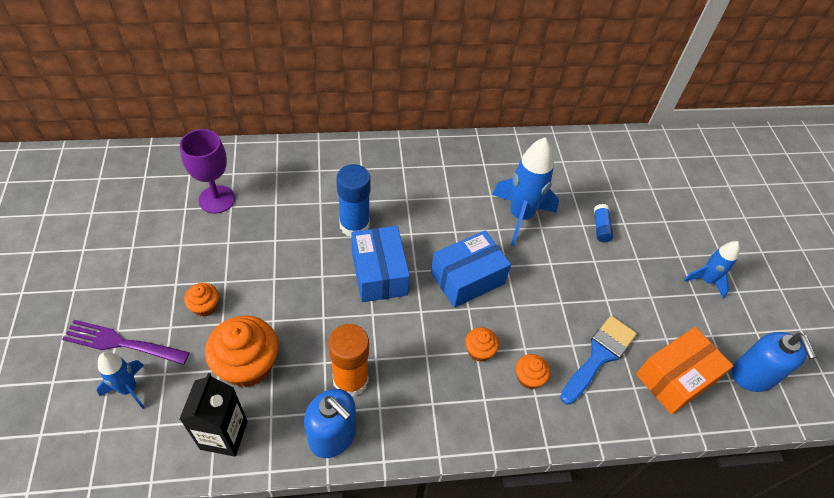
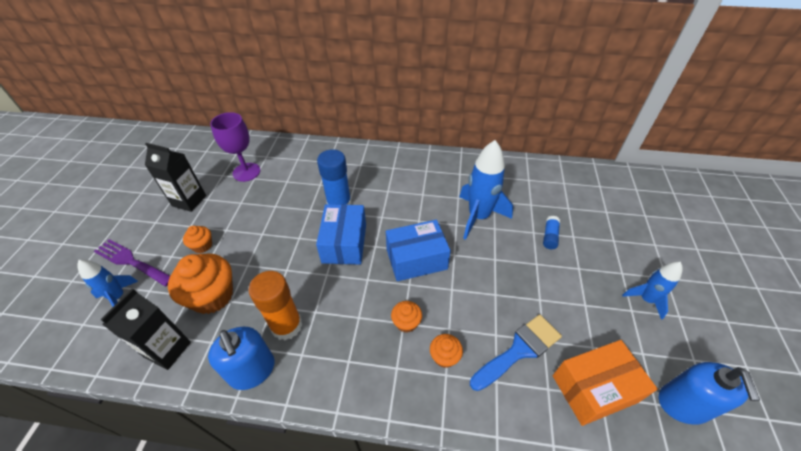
camera: 20 degrees right, 5 degrees down
none -> black carton [145,143,206,212]

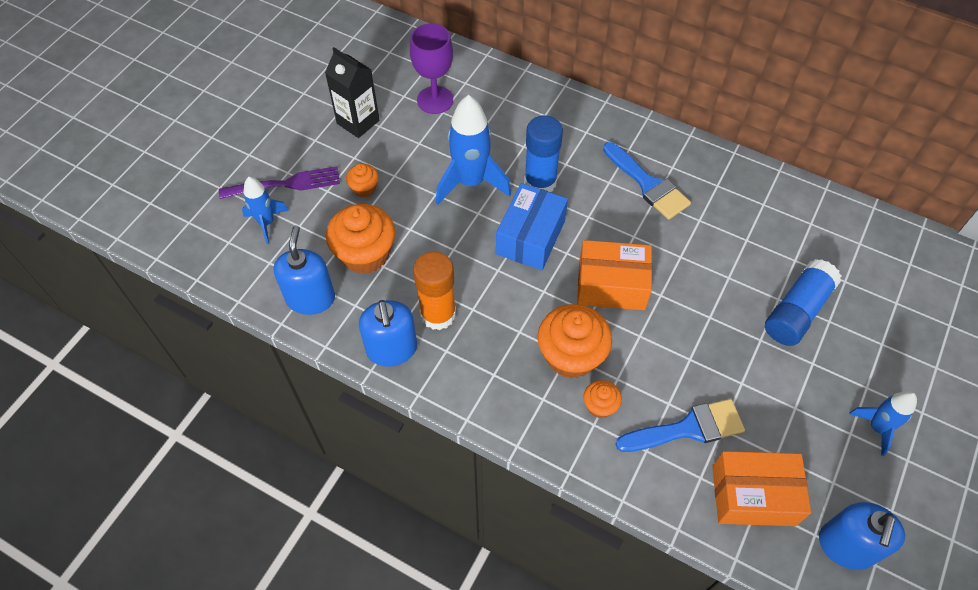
camera: 20 degrees right, 10 degrees up
purple fork [94,239,170,286] -> purple fork turned 120 degrees clockwise [219,166,340,199]
black carton [100,288,191,370] -> blue soap dispenser [274,226,335,315]
blue box [386,220,451,281] -> orange box [577,240,652,310]
orange cupcake [391,301,422,333] -> orange cupcake [538,304,612,378], size x1.98
blue rocket [459,140,513,240] -> blue rocket moved to [436,95,511,204]
blue glue stick [543,216,560,249] -> blue glue stick [765,259,841,346], size x1.95
none -> blue brush [603,142,691,220]

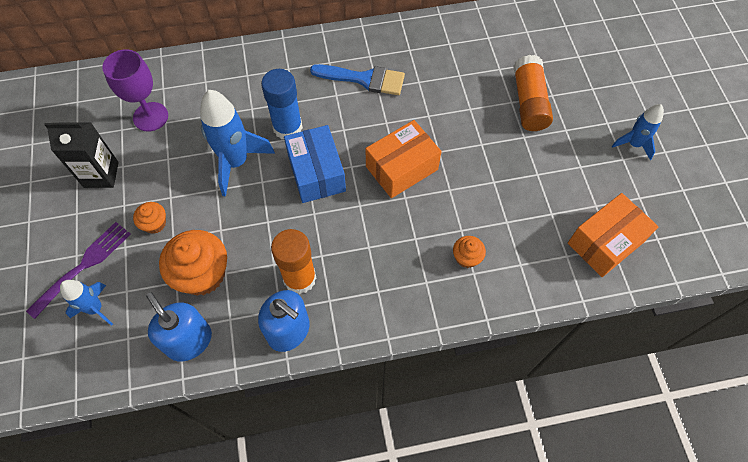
camera: 40 degrees left, 5 degrees up
orange cupcake [538,304,612,378] -> none
blue brush [616,399,745,452] -> none
blue glue stick [765,259,841,346] -> orange glue stick [513,55,553,131]
blue soap dispenser [819,502,905,570] -> none

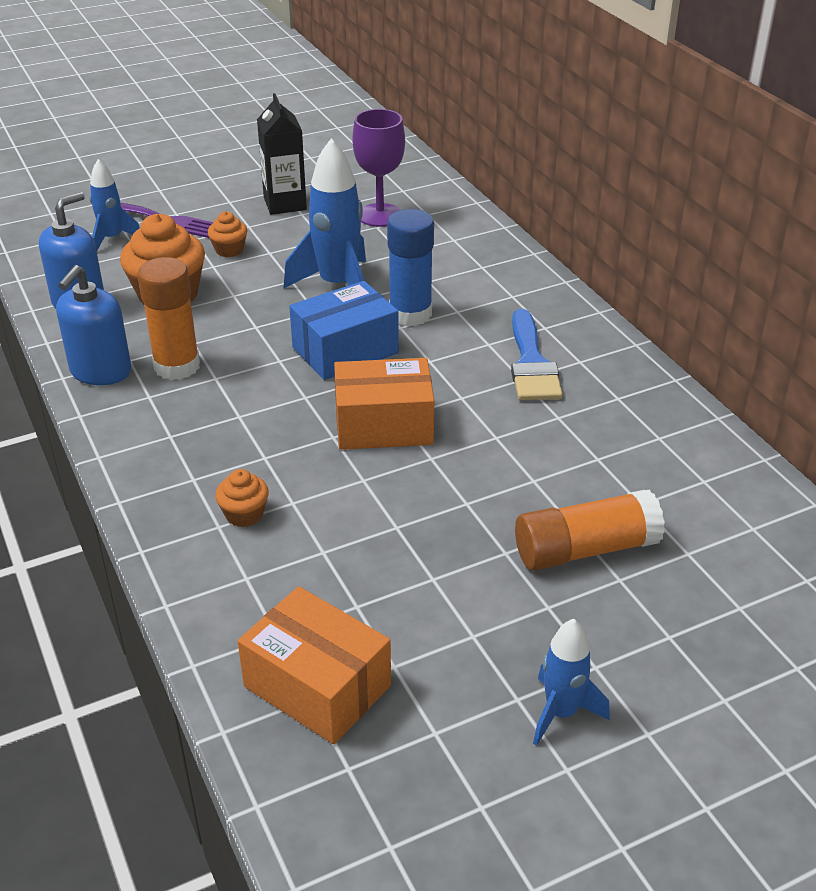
camera: 75 degrees right, 25 degrees down
orange box [365,120,442,198] -> orange box turned 45 degrees counterclockwise [334,358,434,450]

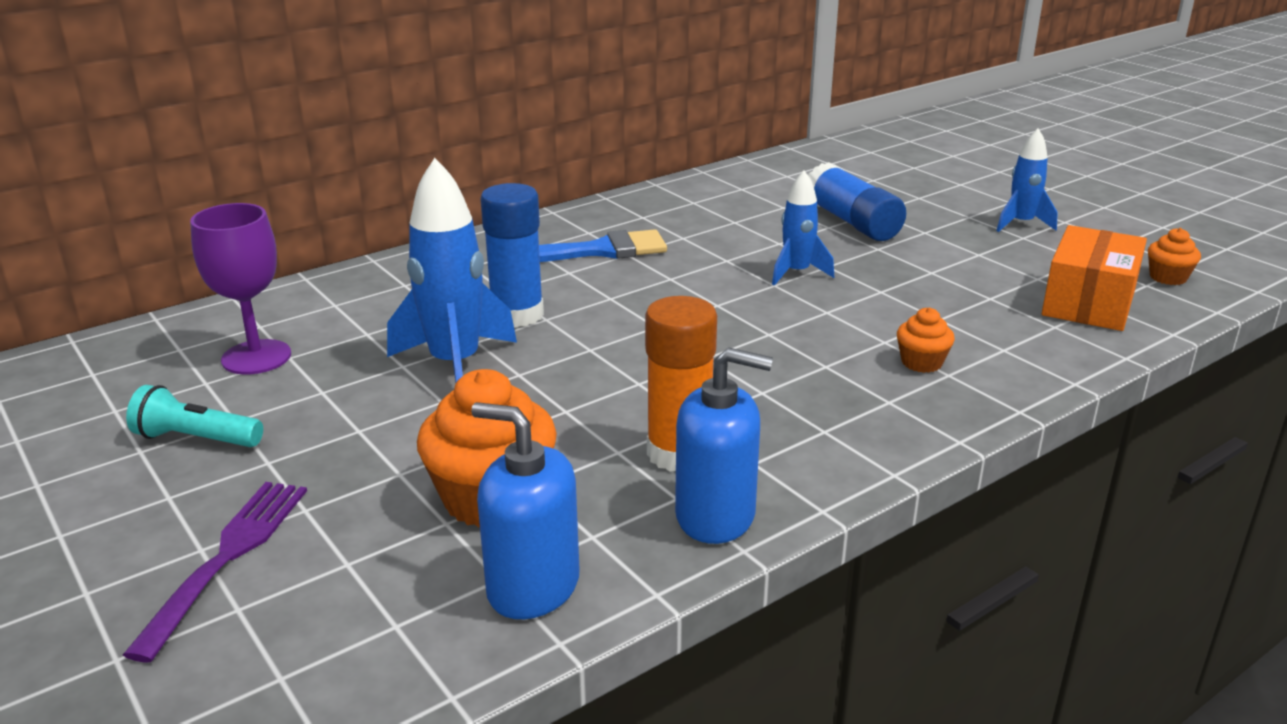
camera: 100 degrees left, 10 degrees down
blue rocket [89,159,140,251] -> blue rocket moved to [772,170,834,286]
orange cupcake [208,211,247,257] -> orange cupcake moved to [1148,228,1201,285]
black carton [257,93,307,215] -> turquoise flashlight [126,385,263,447]
blue box [289,281,399,380] -> none
orange box [334,358,434,450] -> none
orange glue stick [515,490,665,571] -> blue glue stick [809,162,906,241]

